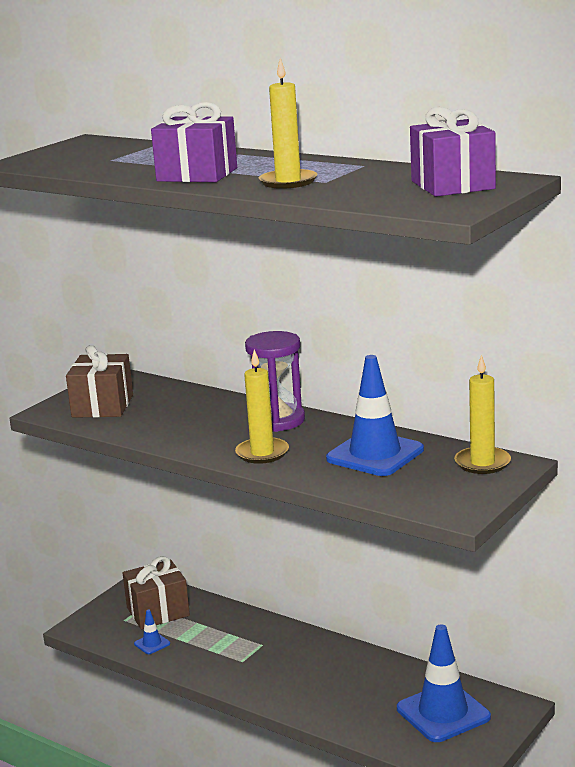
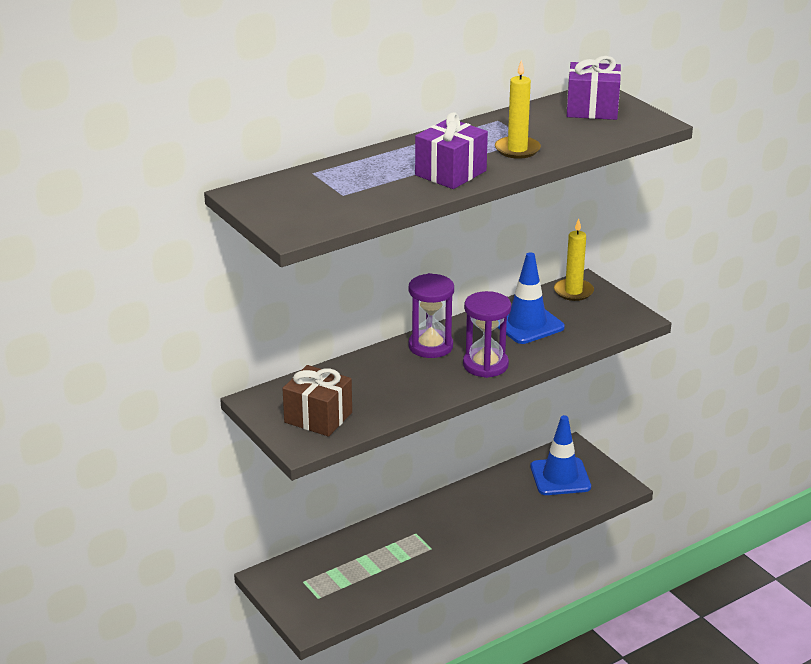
camera: 70 degrees left, 10 degrees up
brown gift [123,556,190,629] -> none
blue traffic cone [134,609,170,654] -> none
yellow candle [235,349,289,464] -> purple hourglass [463,291,511,378]

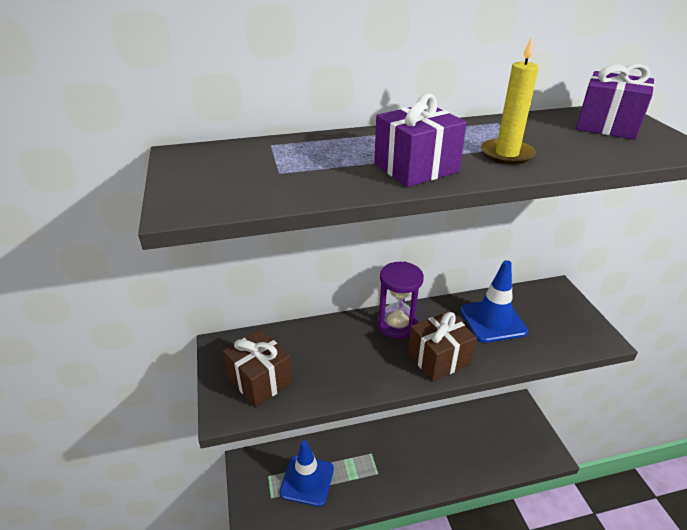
camera: 20 degrees right, 5 degrees up
purple hourglass [463,291,511,378] -> brown gift [408,311,477,382]
blue traffic cone [530,415,591,495] -> blue traffic cone moved to [280,440,334,507]
yellow candle [554,219,594,301] -> none

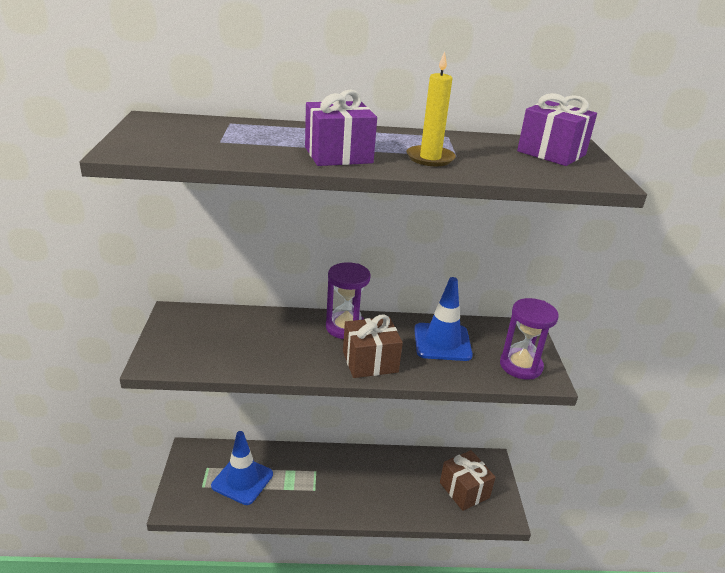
camera: 10 degrees right, 5 degrees down
brown gift [223,329,293,407] -> brown gift moved to [440,450,496,511]
none -> purple hourglass [500,298,559,380]

